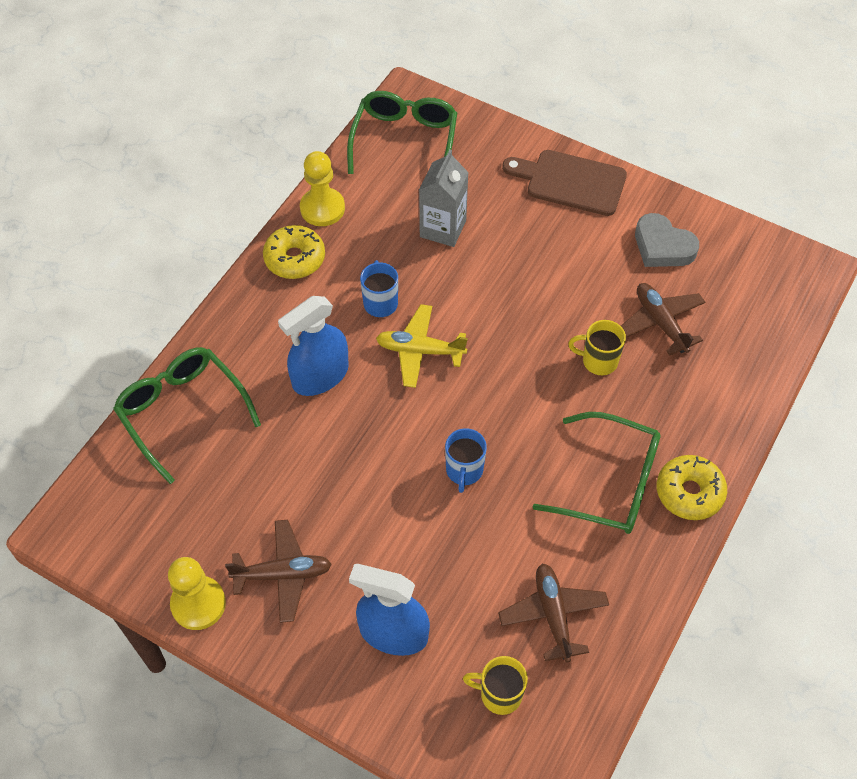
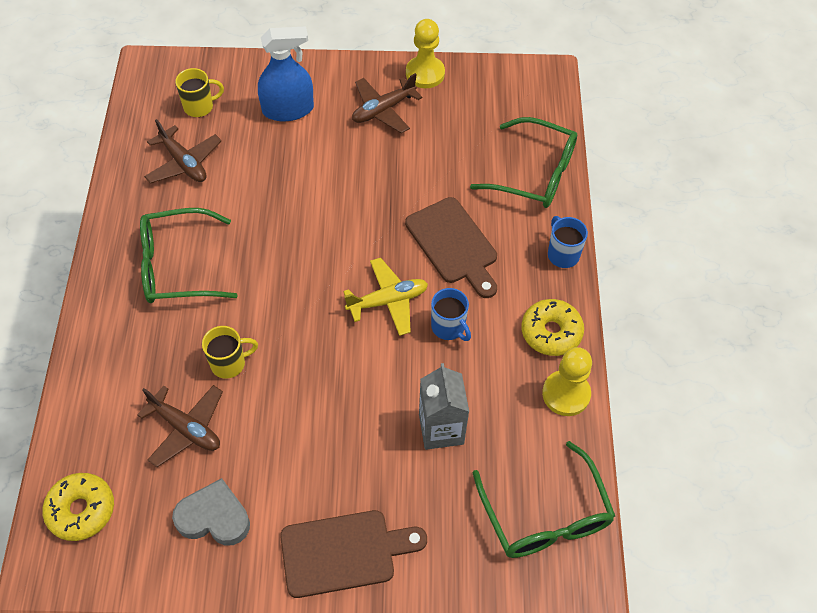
camera: 150 degrees right, 0 degrees up
blue spray bottle [278,296,349,396] -> brown cutting board [405,197,497,298]
blue mug [445,428,487,493] -> blue mug moved to [548,216,588,268]
yellow donut [657,455,727,520] -> yellow donut moved to [42,473,114,541]

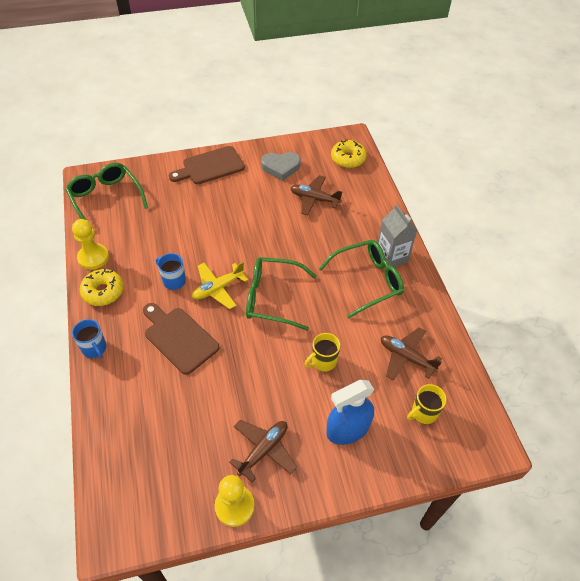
camera: 165 degrees right, 5 degrees down
yellow mug [202,326,258,379] -> yellow mug moved to [305,333,340,371]
grey carton [419,363,469,450] -> grey carton moved to [378,204,417,268]
green glasses [470,117,577,208] -> green glasses moved to [246,257,317,331]

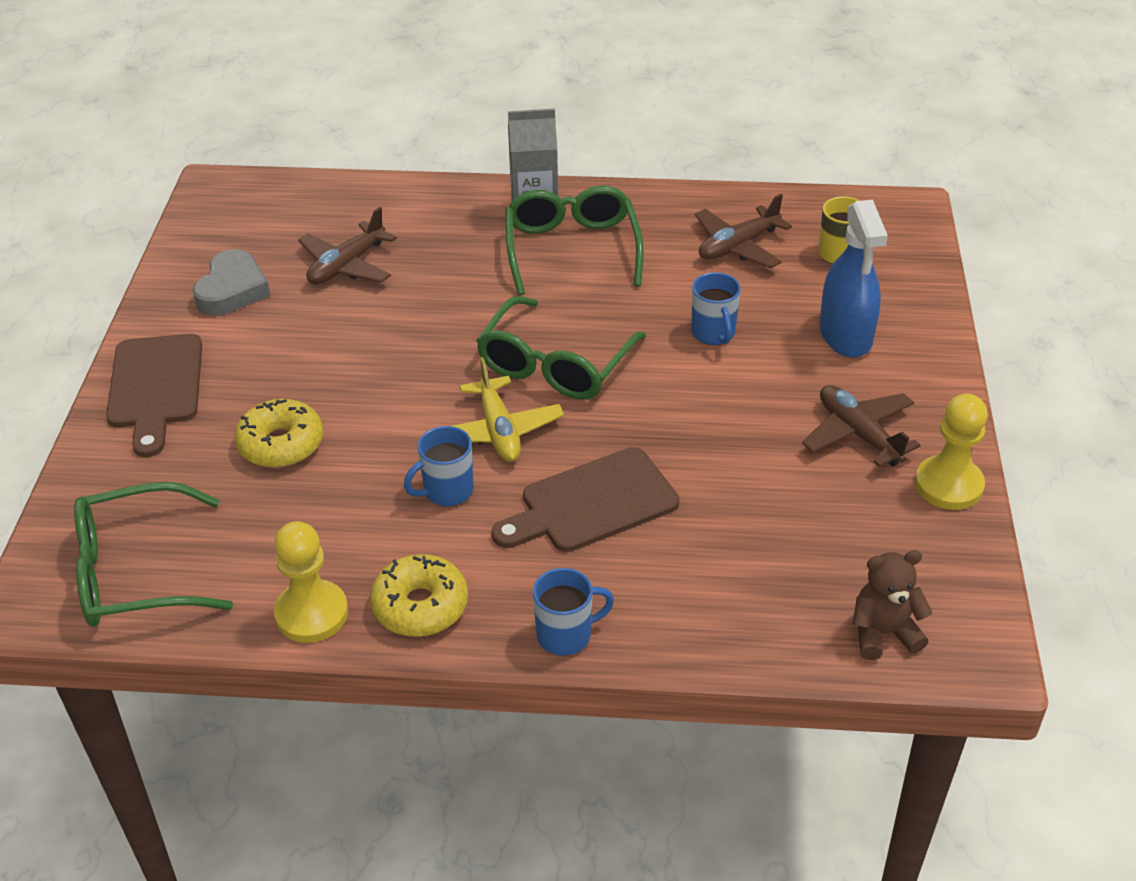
camera: 70 degrees left, 10 degrees down
yellow mug [305,333,340,371] -> blue mug [691,272,741,345]
yellow donut [331,139,367,168] -> yellow donut moved to [235,399,323,468]
none -> brown teddy bear [853,550,933,660]

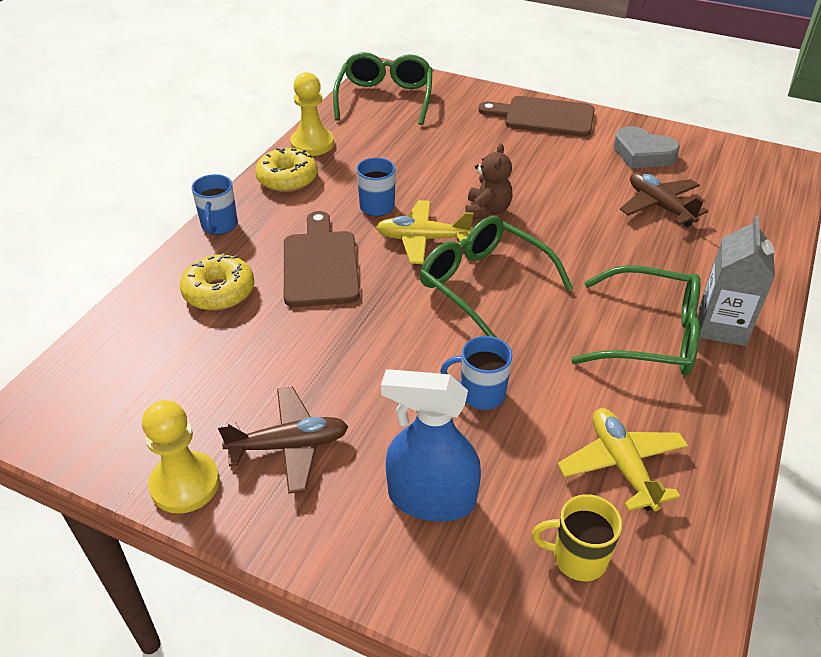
camera: 110 degrees right, 0 degrees up
yellow donut [235,399,323,468] -> yellow donut moved to [180,253,255,311]
brown plane [695,194,792,268] -> yellow plane [558,408,688,511]
brown teddy bear [853,550,933,660] -> brown teddy bear moved to [465,143,513,219]

